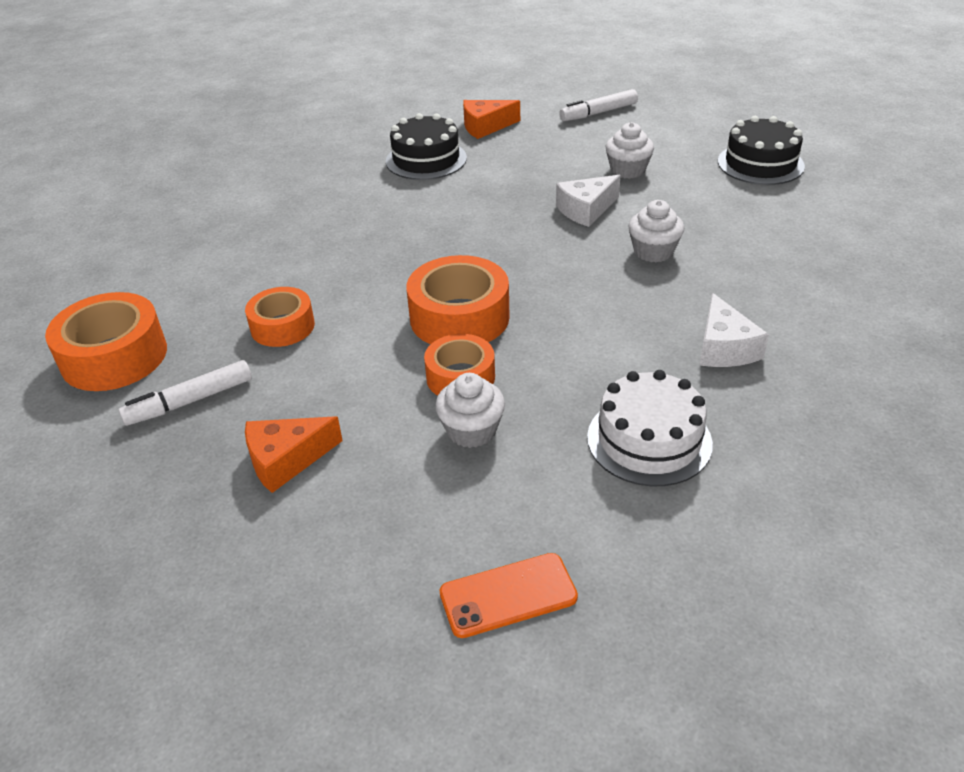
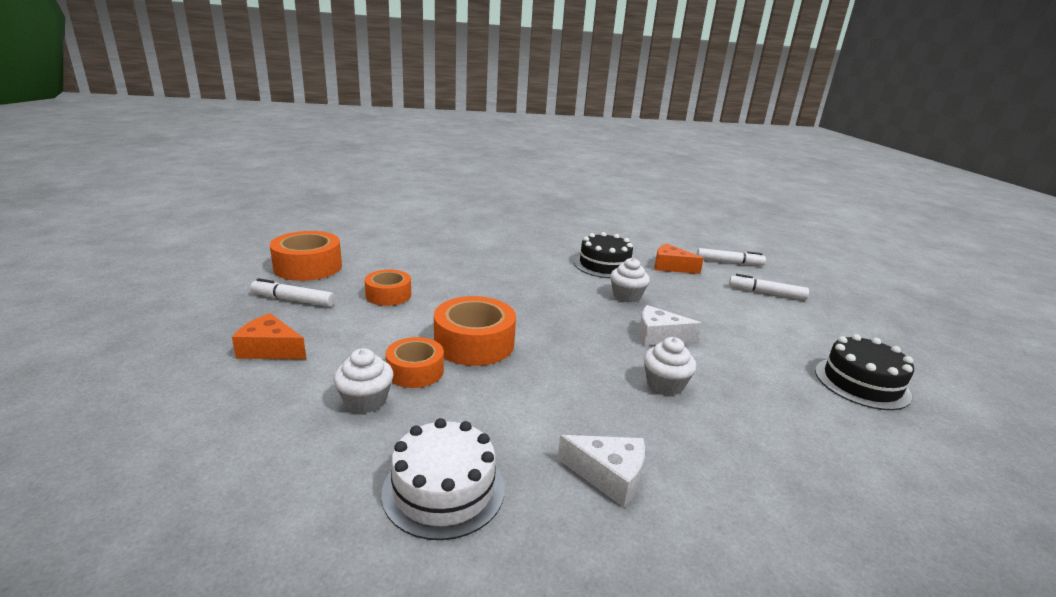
camera: 40 degrees right, 15 degrees down
orange phone [440,553,578,638] -> none
white cupcake [606,122,654,179] -> white cupcake moved to [610,258,650,302]
white cheese [700,293,769,367] -> white cheese turned 105 degrees counterclockwise [557,435,645,508]
none -> white marker [697,248,766,265]

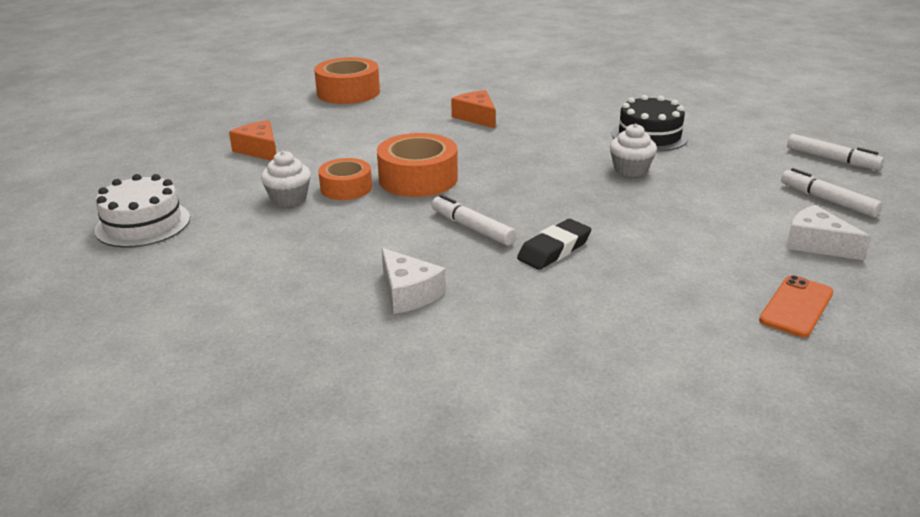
camera: 35 degrees right, 5 degrees up
white marker [250,278,335,307] -> white marker moved to [432,194,516,246]
orange tape [365,270,411,306] -> none
white cake [381,418,505,540] -> white cake moved to [94,174,190,248]
white cheese [639,305,702,346] -> white cheese moved to [786,205,871,260]
white cupcake [644,337,696,395] -> black eraser [517,219,591,270]
orange cheese [654,244,704,274] -> orange cheese moved to [451,90,496,128]
black cake [815,334,914,410] -> orange phone [759,275,833,337]

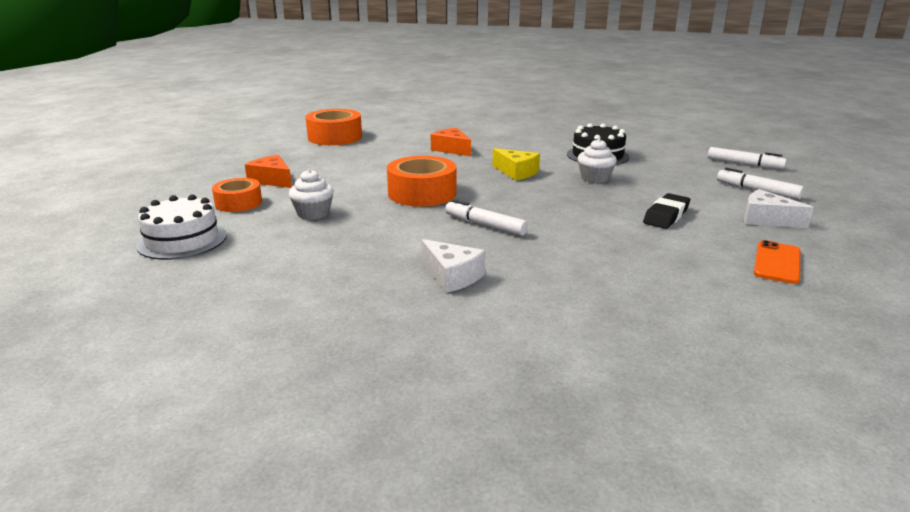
camera: 10 degrees left, 5 degrees down
orange tape [318,158,372,200] -> orange tape moved to [212,178,262,212]
black eraser [517,219,591,270] -> black eraser moved to [643,193,690,229]
none -> yellow cheese [493,148,540,181]

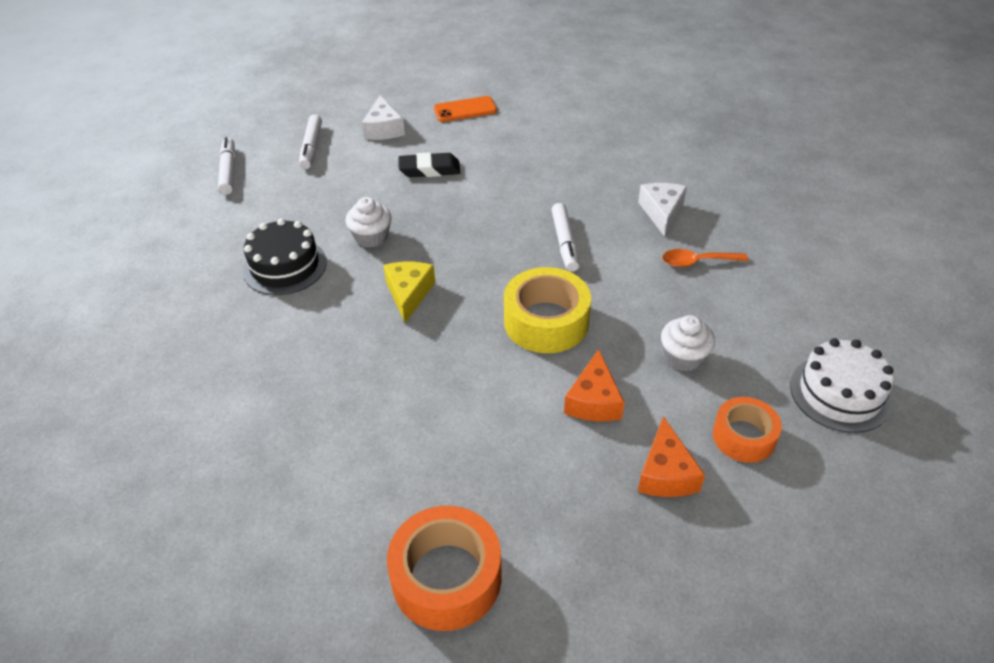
camera: 130 degrees left, 20 degrees up
orange tape [387,156,456,207] -> yellow tape [504,267,591,353]
orange cheese [431,128,471,156] -> orange cheese moved to [564,349,624,421]
none -> orange spoon [662,249,748,267]

